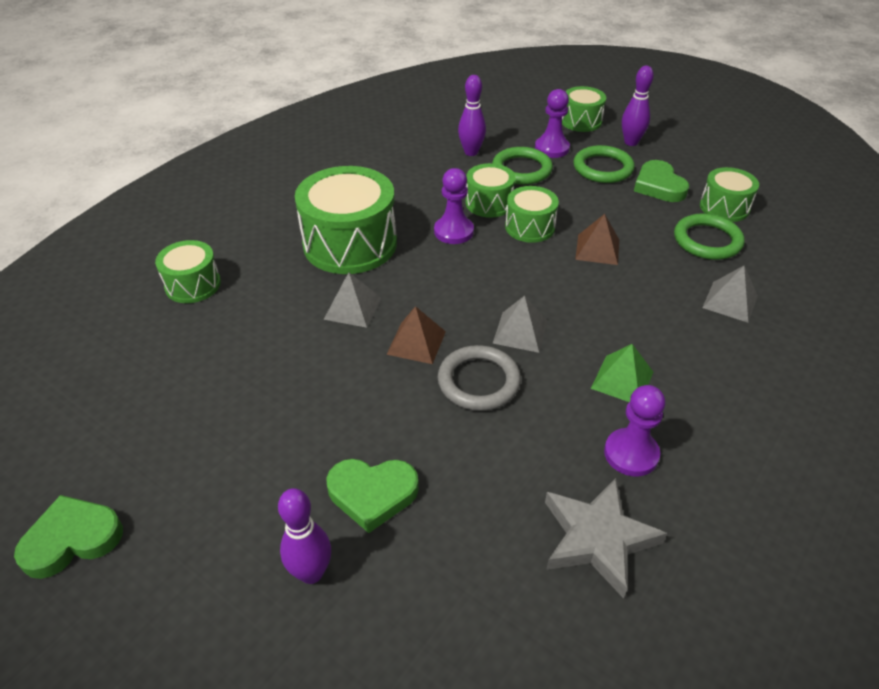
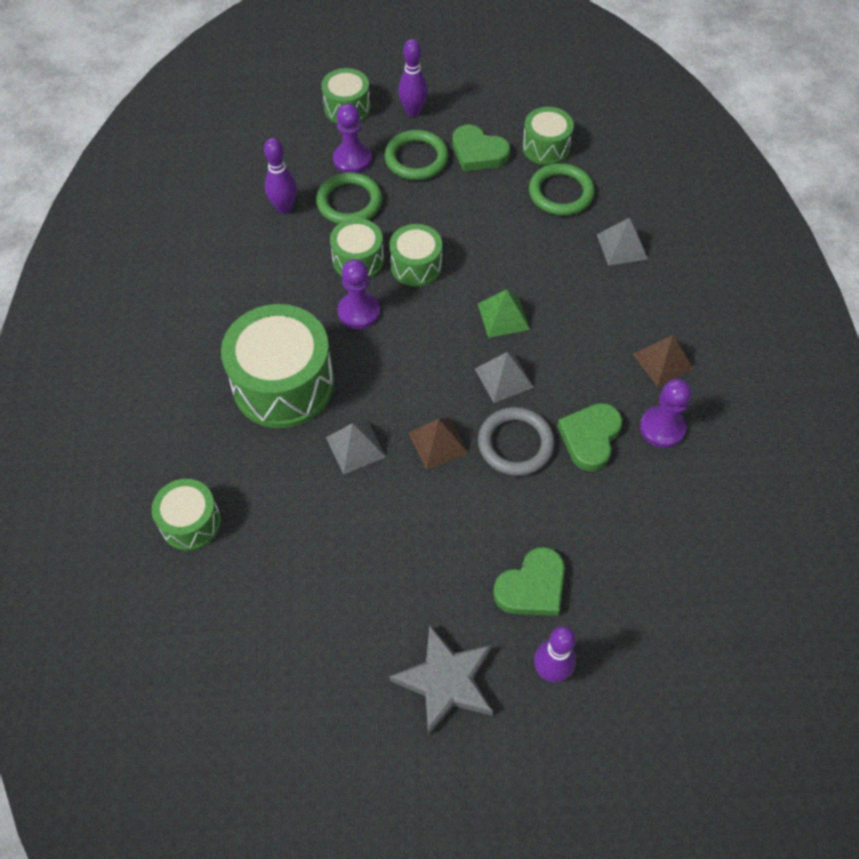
camera: 40 degrees left, 15 degrees up
green heart [14,495,123,579] -> green heart moved to [557,403,623,471]
grey star [545,478,667,599] -> grey star moved to [390,625,493,736]
brown pyramid [575,214,619,265] -> brown pyramid moved to [633,335,694,387]
green pyramid [591,344,653,402] -> green pyramid moved to [478,289,530,338]

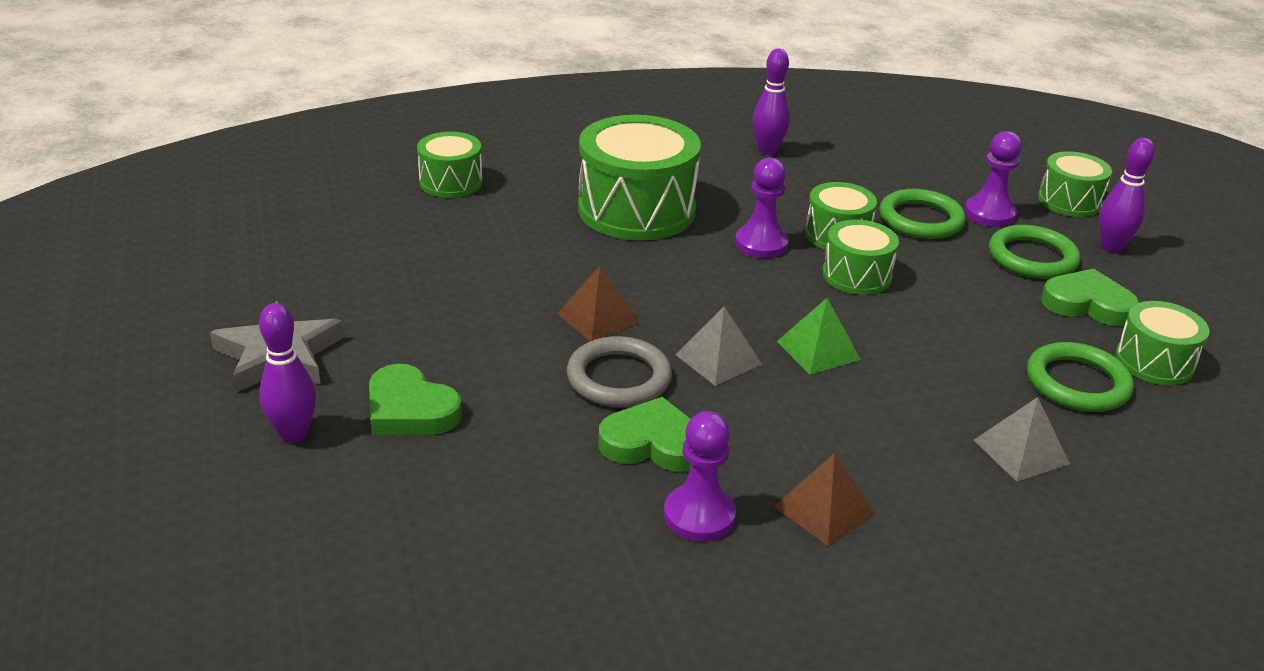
camera: 75 degrees right, 25 degrees down
purple bowling pin [264,138,297,214] -> purple bowling pin moved to [752,49,790,155]
grey pyramid [326,421,386,475] -> none
green heart [452,125,510,171] -> green heart turned 90 degrees clockwise [1041,268,1139,326]

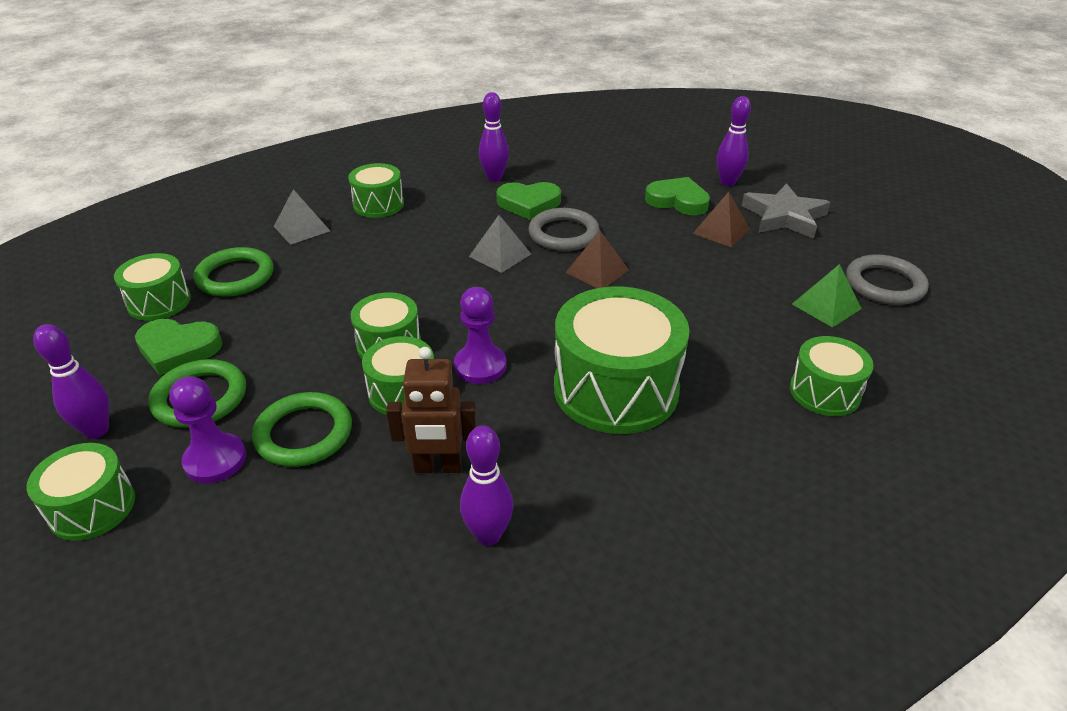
camera: 170 degrees right, 5 degrees up
purple pawn [664,411,736,542] -> purple bowling pin [479,92,509,182]
brown pyramid [774,453,875,546] -> brown pyramid moved to [693,192,750,247]
green pyramid [777,298,861,375] -> green pyramid moved to [792,264,862,328]
none -> green drum [348,163,404,218]
none -> brown robot [386,347,477,473]
none -> grey ring [846,254,929,305]

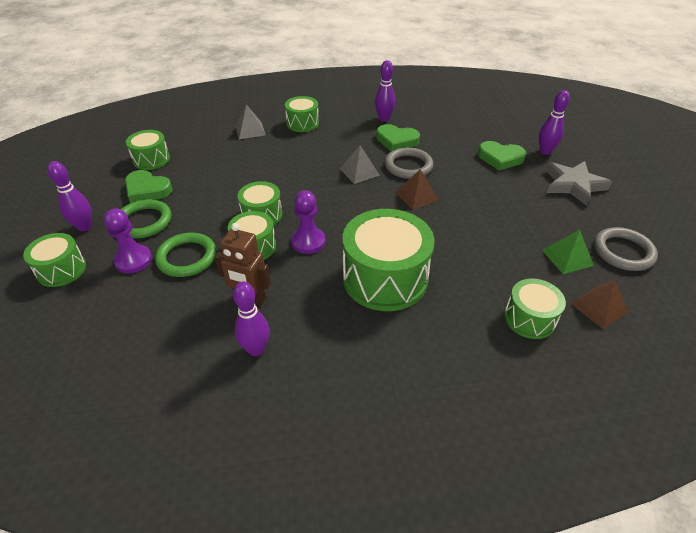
camera: 20 degrees right, 5 degrees up
green ring [193,247,274,297] -> none
green heart [645,177,710,215] -> green heart turned 150 degrees clockwise [478,141,526,170]
brown pyramid [693,192,750,247] -> brown pyramid moved to [570,279,628,329]

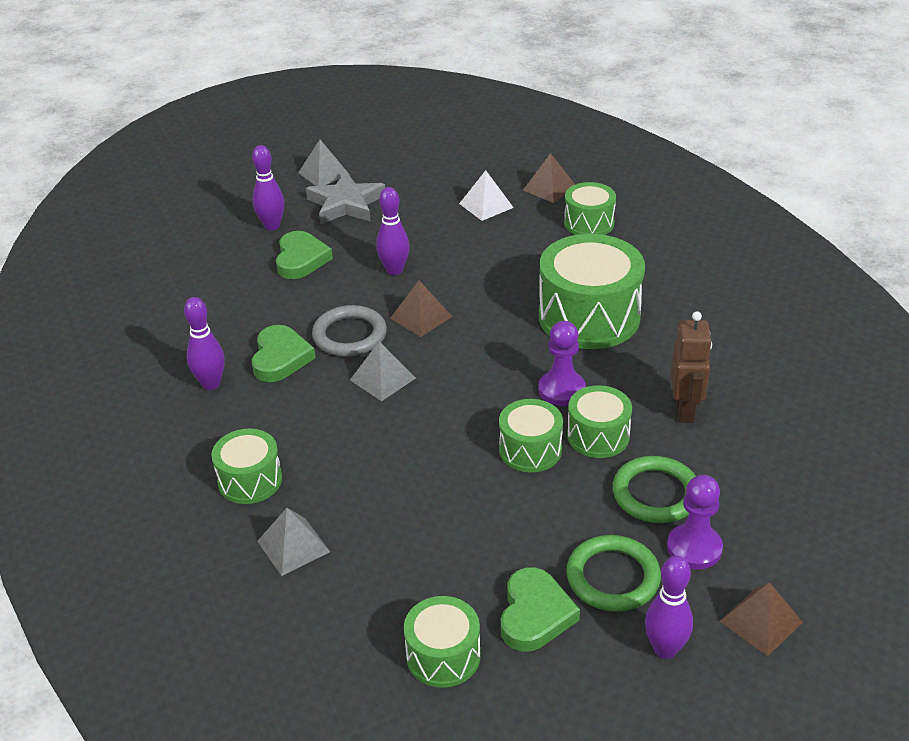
camera: 105 degrees left, 5 degrees down
green drum [23,233,86,287] -> brown pyramid [719,582,803,656]
purple bowling pin [233,281,270,356] -> purple bowling pin moved to [376,187,409,275]
green pyramid [542,230,594,274] -> white pyramid [459,170,514,221]
grey ring [594,227,658,271] -> none
none -> grey pyramid [298,140,350,186]

